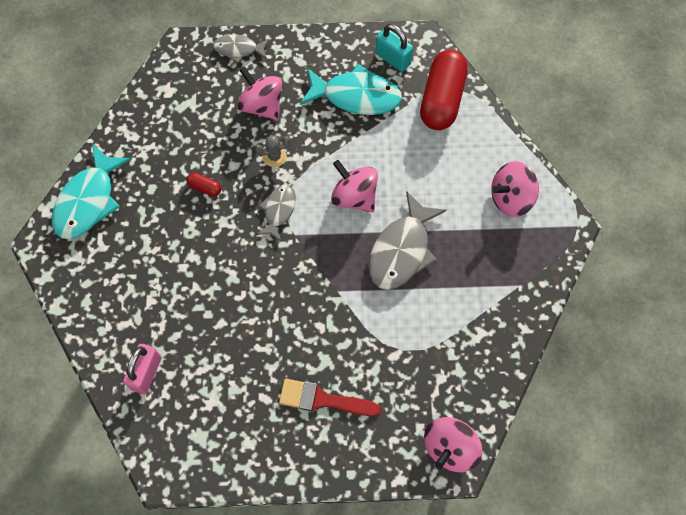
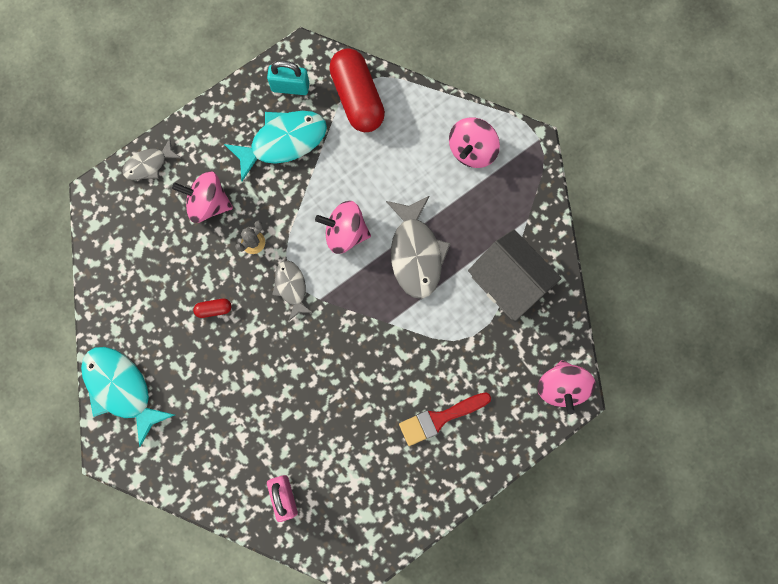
camera: 35 degrees left, 10 degrees up
turquoise fish [52,144,131,239] -> turquoise fish turned 150 degrees clockwise [81,347,175,447]
none -> grey house [468,229,562,321]

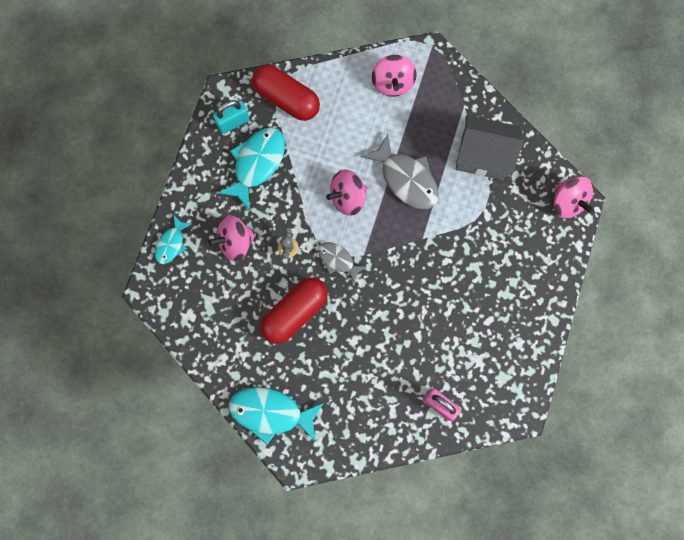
camera: 35 degrees left, 0 degrees up
grey fish [122,138,181,180] -> turquoise fish [155,216,193,264]
red capsule [193,299,231,318] -> red capsule [261,277,328,344], size x2.46
red brush [399,392,491,446] -> none

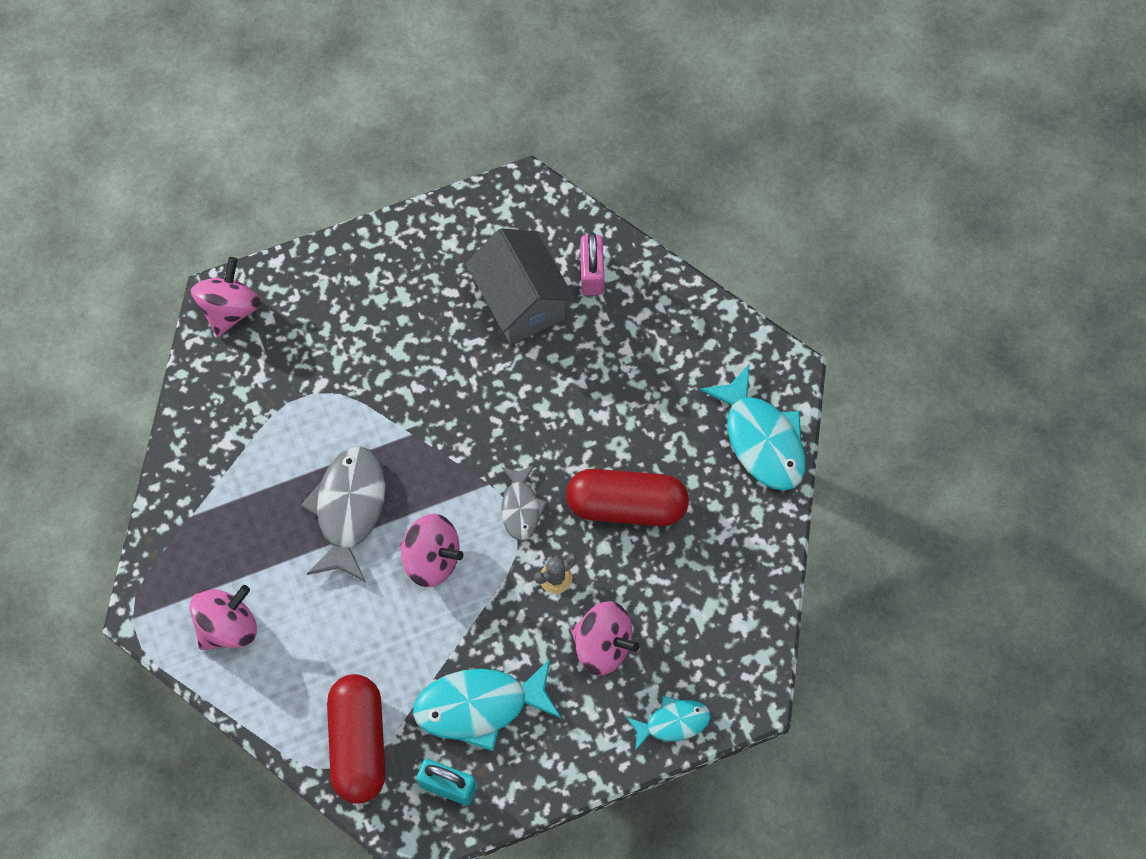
camera: 130 degrees left, 10 degrees down
grey house [456,115,523,180] -> grey house moved to [466,228,575,344]

